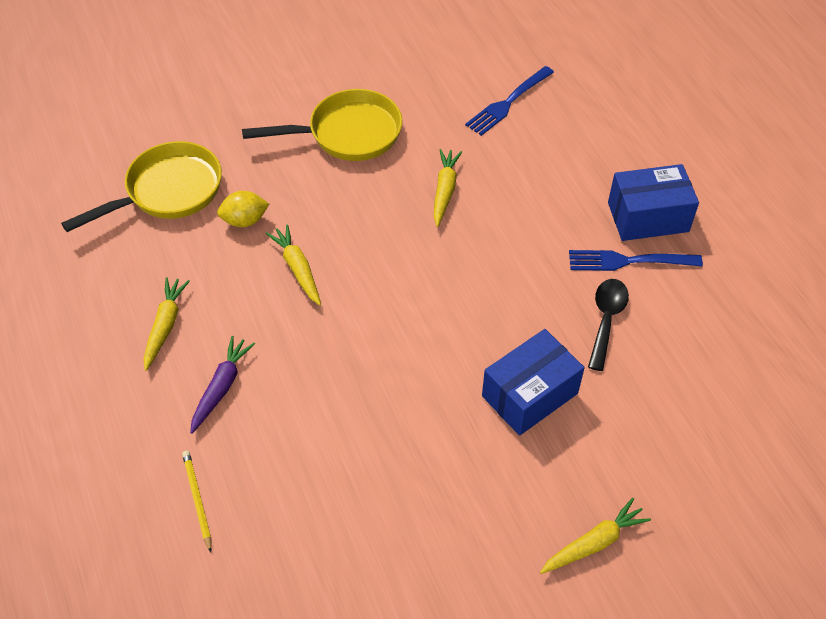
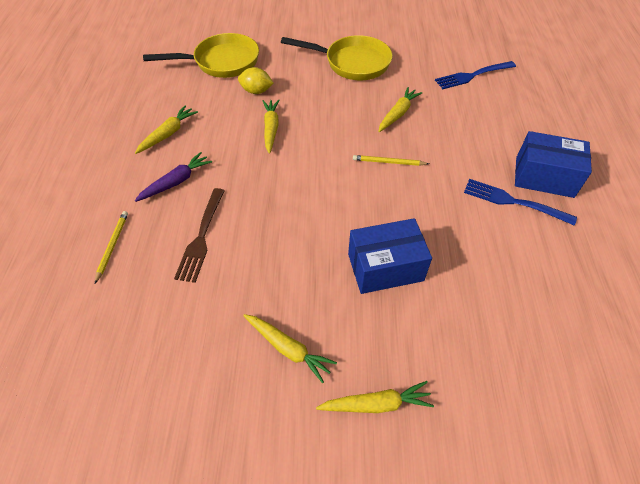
camera: 25 degrees right, 0 degrees up
black spoon [588,279,629,371] -> none
none -> brown fork [174,188,225,283]
none -> yellow carrot [243,314,337,383]
none -> yellow pencil [353,155,429,166]

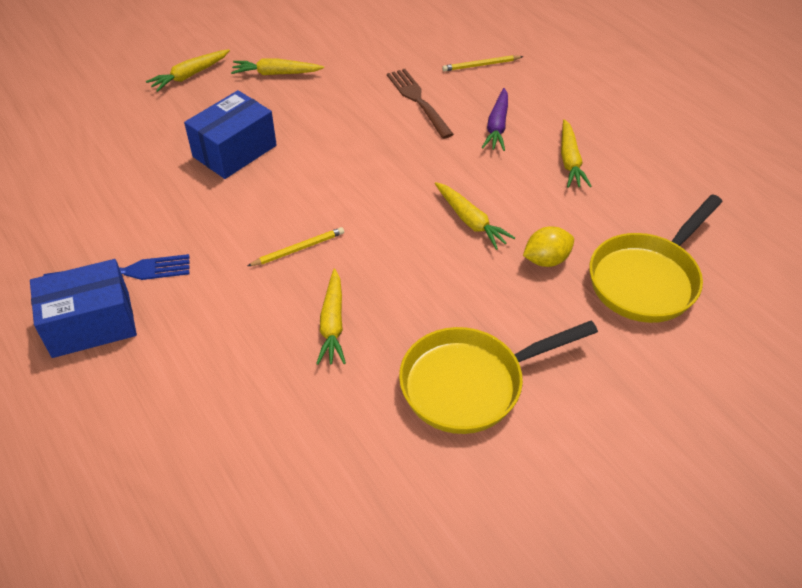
camera: 145 degrees right, 5 degrees down
yellow pencil [95,211,128,284] -> yellow pencil turned 105 degrees clockwise [442,55,523,71]
blue fork [435,61,516,89] -> none

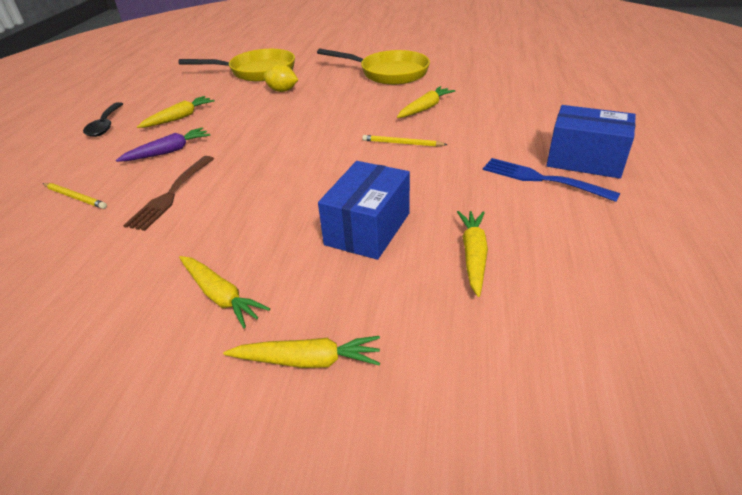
camera: 135 degrees left, 10 degrees down
blue box [184,90,277,179] -> blue box turned 60 degrees counterclockwise [318,161,410,260]
yellow carrot [435,182,515,250] -> yellow carrot moved to [457,211,488,297]
none -> black spoon [83,102,123,137]

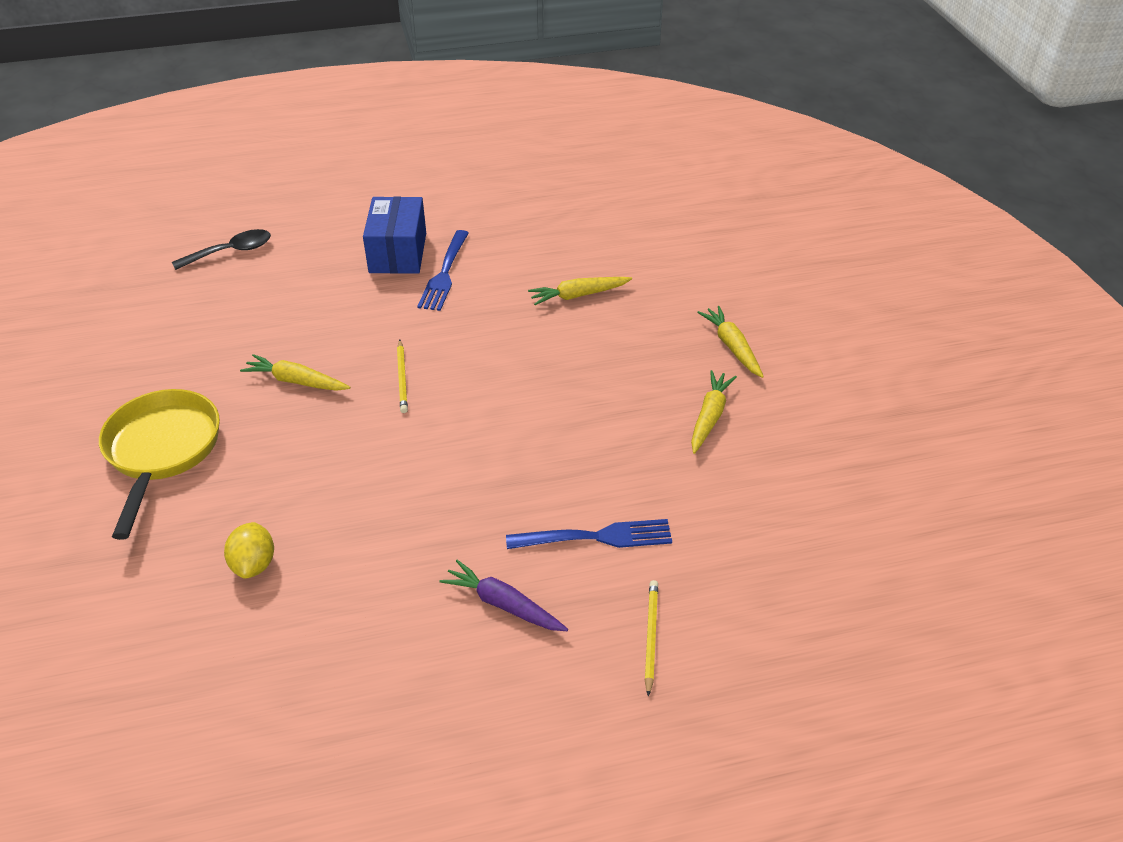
camera: 115 degrees left, 5 degrees up
black spoon [83,102,123,137] -> black spoon moved to [172,229,271,270]
brown fork [123,156,214,231] -> blue fork [506,519,672,549]
yellow carrot [137,96,215,128] -> none
yellow pan [178,49,295,82] -> none
blue box [318,161,410,260] -> none

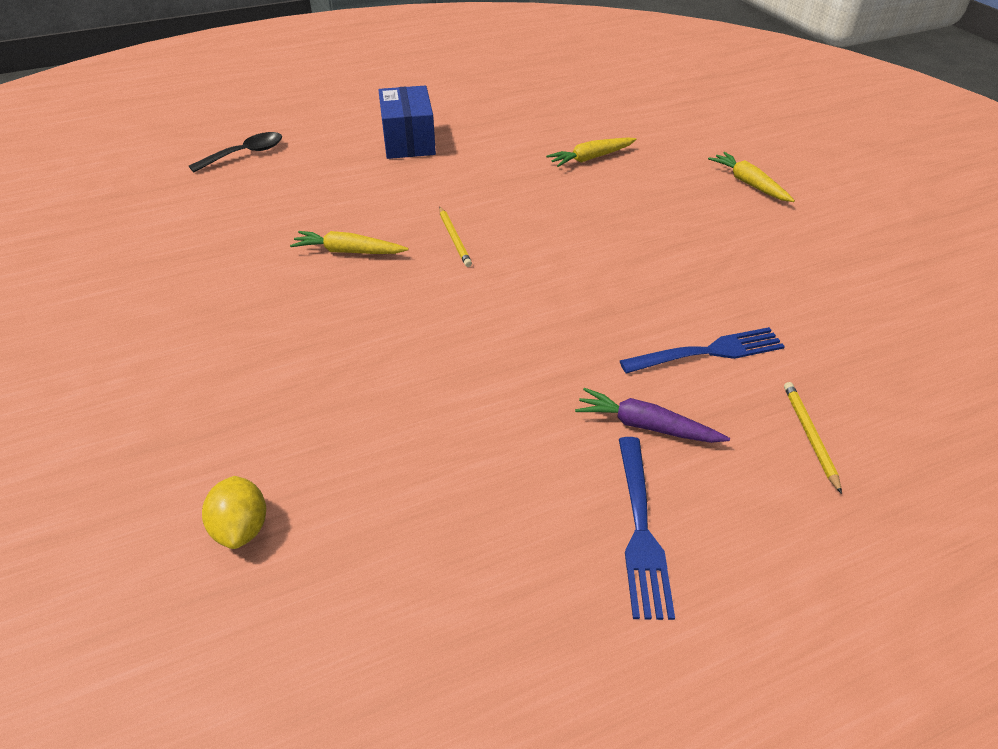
camera: 10 degrees left, 0 degrees up
yellow pan [99,389,220,540] -> none
yellow lemon [224,522,274,579] -> yellow lemon moved to [202,476,266,549]
blue fork [417,230,469,311] -> blue fork moved to [619,437,675,620]
yellow carrot [691,370,737,454] -> none

